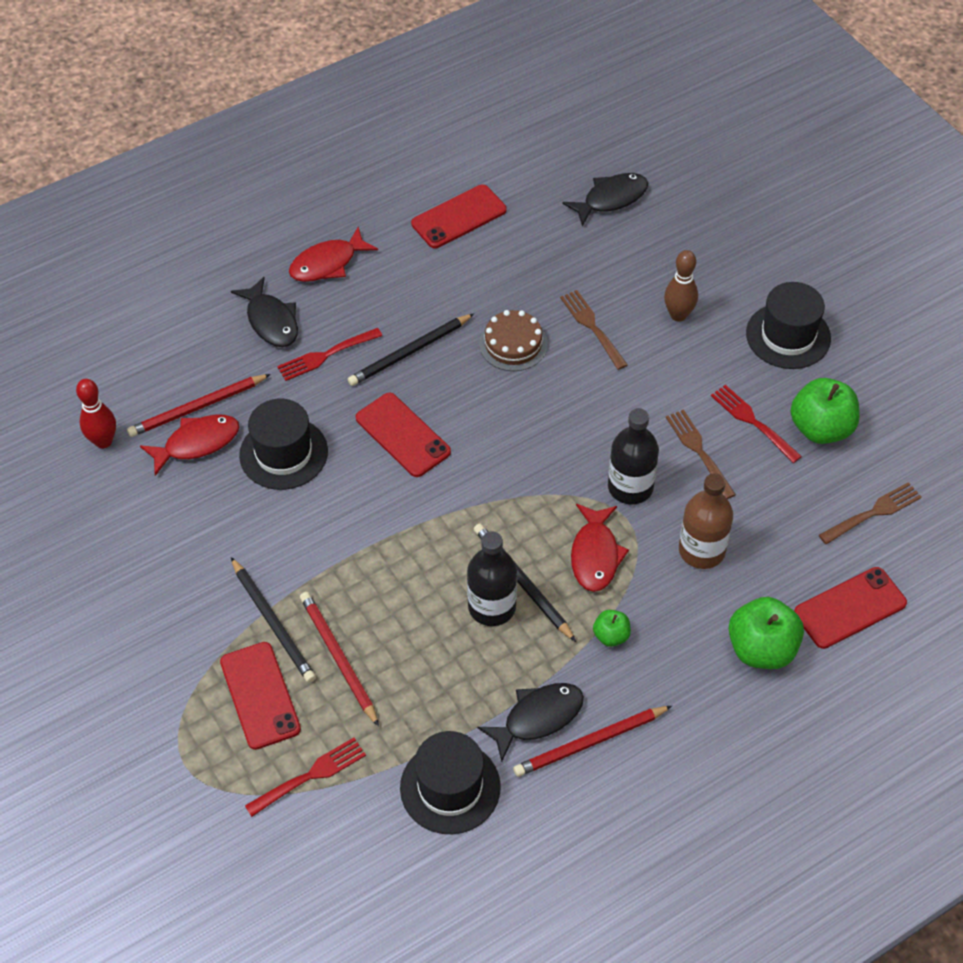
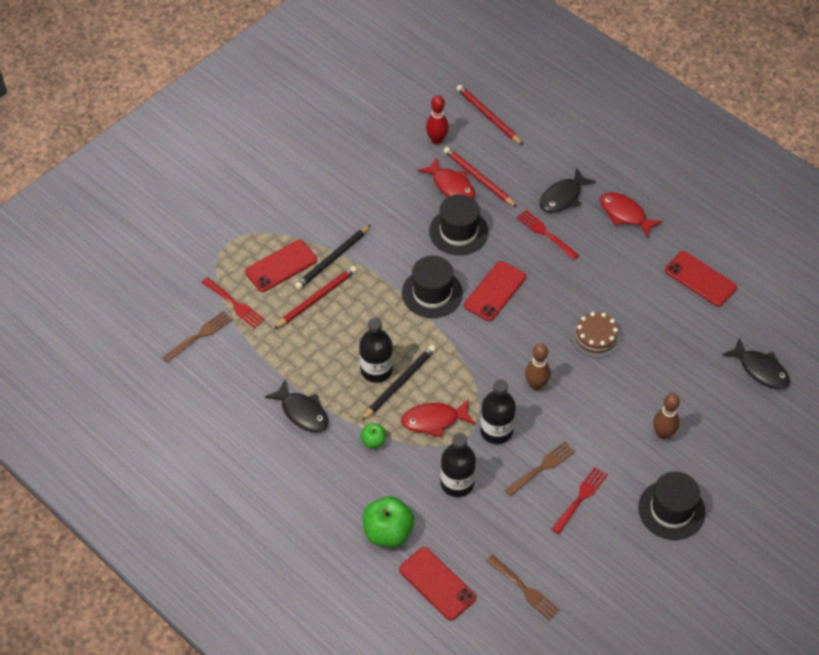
camera: 75 degrees right, 0 degrees up
black pencil [348,314,474,386] -> none
black hat [400,731,501,834] -> black hat moved to [402,256,463,318]
red pencil [513,706,672,777] -> red pencil moved to [457,85,523,145]
brown fork [560,290,628,370] -> brown fork moved to [162,311,232,362]
brown bottle [679,473,733,569] -> black bottle [440,433,476,497]
green apple [791,378,860,444] -> none
none -> brown bowling pin [525,344,551,390]

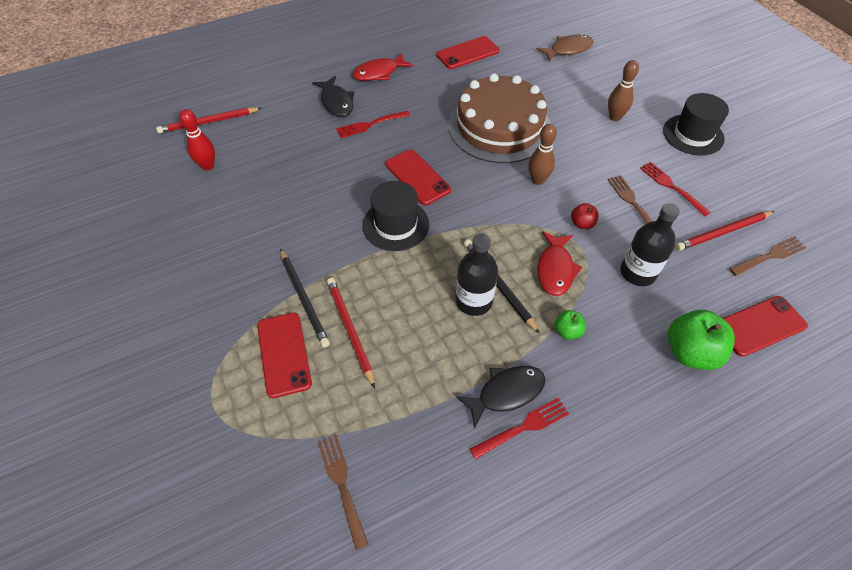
camera: 70 degrees left, 0 degrees up
red fork [202,277,265,329] -> red fork moved to [470,398,569,460]
red fish [418,157,475,198] -> none
black hat [429,194,489,255] -> none
red pencil [444,147,517,207] -> red pencil moved to [676,211,775,251]
black bottle [480,379,516,444] -> red apple [571,203,599,229]
brown cake [571,312,621,358] -> brown cake [449,73,551,163], size x2.16
black fish [722,337,790,389] -> brown fish [536,34,593,62]

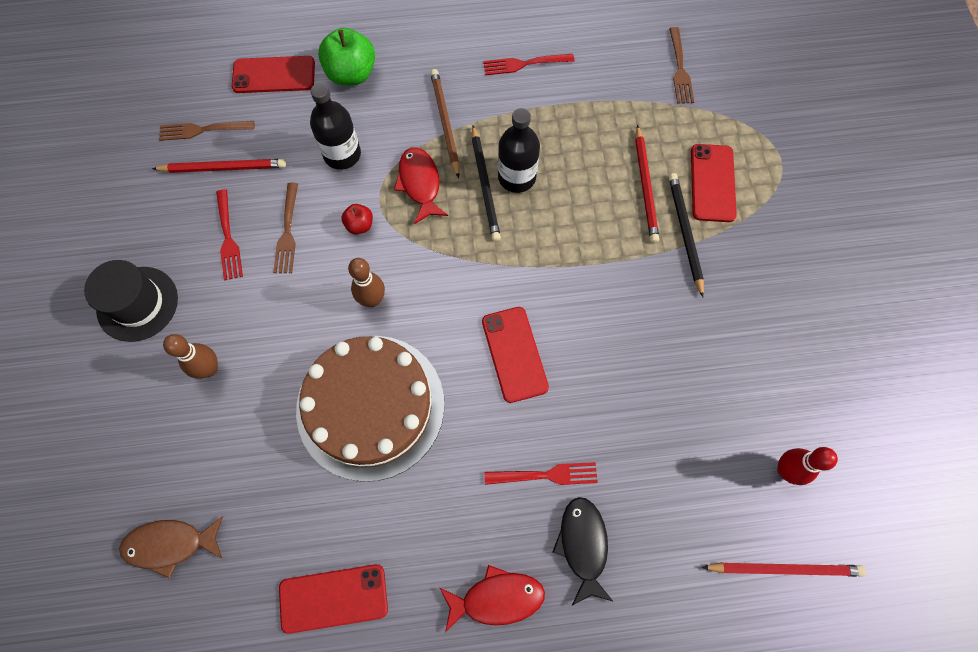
camera: 160 degrees left, 15 degrees up
black hat [363,181,429,251] -> none
black fish [456,366,546,429] -> none
red fish [537,231,582,296] -> red fish turned 45 degrees counterclockwise [394,147,448,224]
green apple [554,310,586,340] -> brown pencil [430,69,459,179]

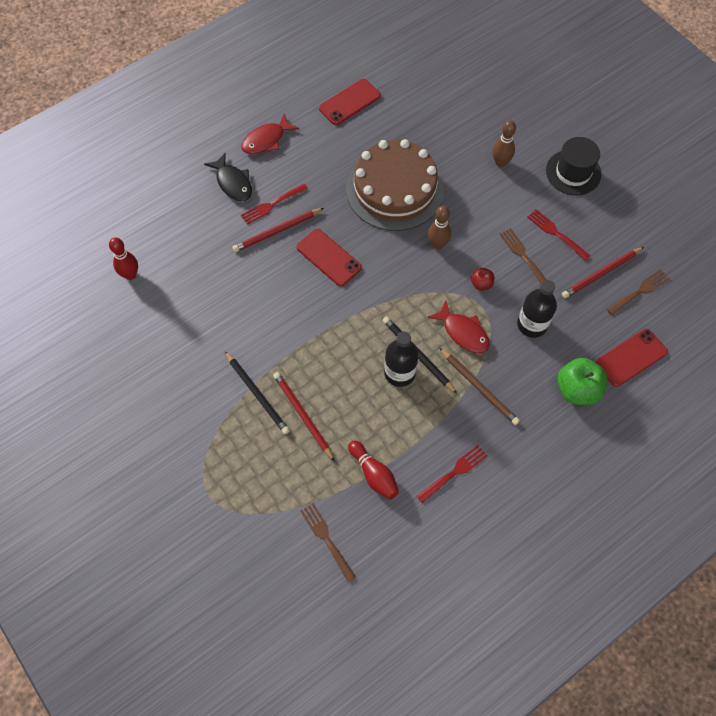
camera: 150 degrees right, 5 degrees down
brown fish [119,516,223,579] -> none
red phone [691,144,736,222] -> none
red pencil [701,562,866,577] -> red pencil moved to [232,208,324,252]
none -> red bowling pin [348,441,399,500]

